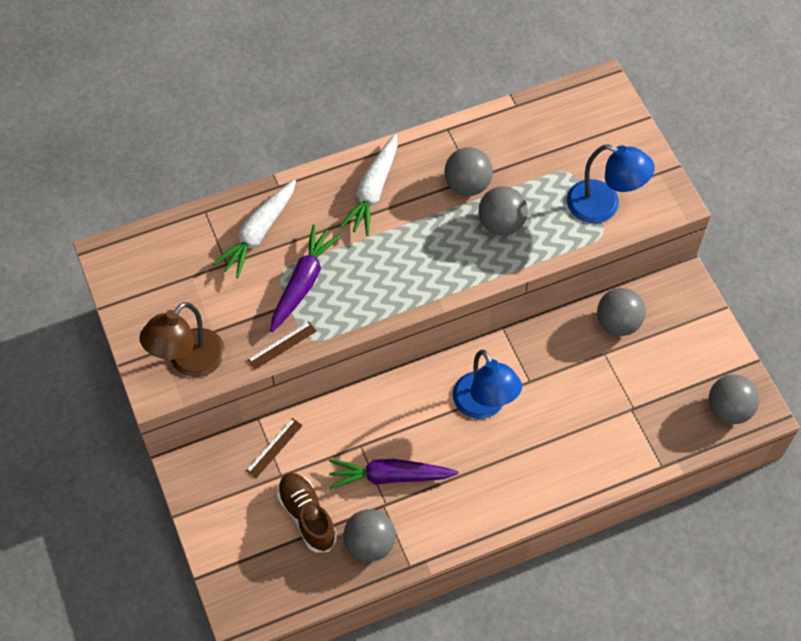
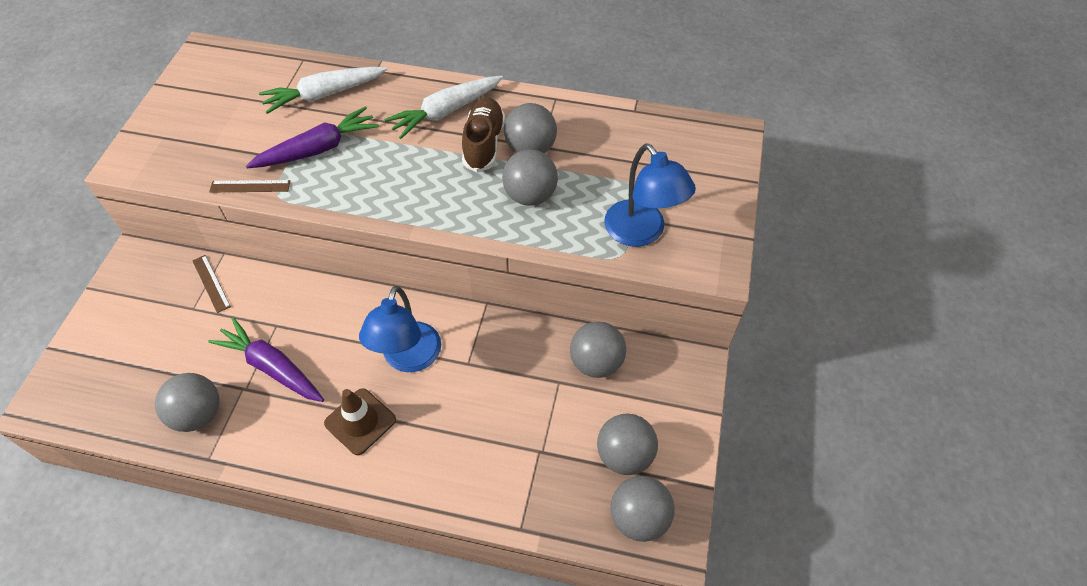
camera: 35 degrees right, 5 degrees down
brown lamp [139,302,225,377] -> none
brown ruler [246,418,303,478] -> brown ruler turned 75 degrees clockwise [192,255,231,313]
brown shoe [277,473,337,553] -> brown shoe moved to [462,98,505,173]
none -> brown traffic cone [324,388,396,455]
none -> grey ball [597,413,658,475]

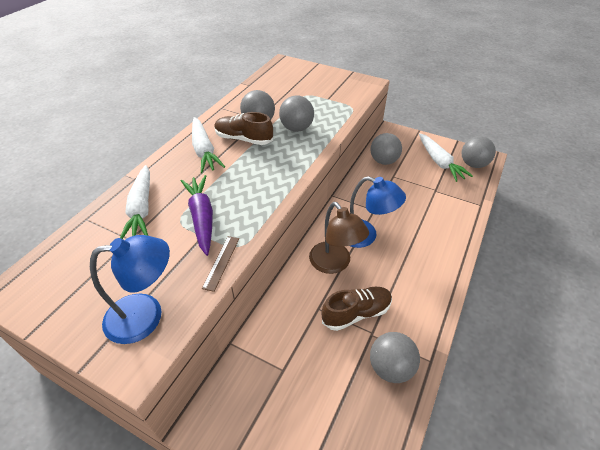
camera: 75 degrees left, 10 degrees down
brown ruler [192,255,231,313] -> none
purple carrot [208,317,324,402] -> brown shoe [321,287,392,331]
brown traffic cone [324,388,396,455] -> none
grey ball [597,413,658,475] -> white carrot [419,133,473,182]
blue lamp [604,143,696,247] -> blue lamp moved to [90,235,170,344]
none -> brown lamp [309,202,369,274]

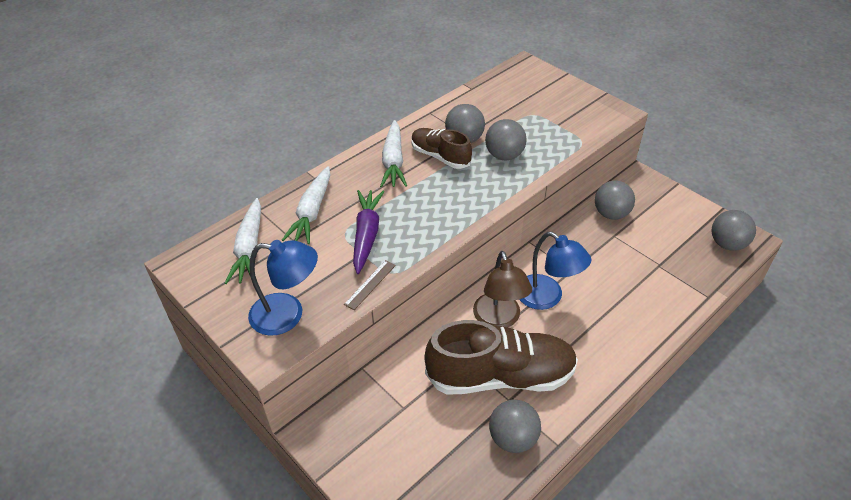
camera: 20 degrees right, 0 degrees up
brown shoe [321,287,392,331] -> brown shoe [424,320,578,395], size x1.77
white carrot [419,133,473,182] -> white carrot moved to [225,198,261,284]

